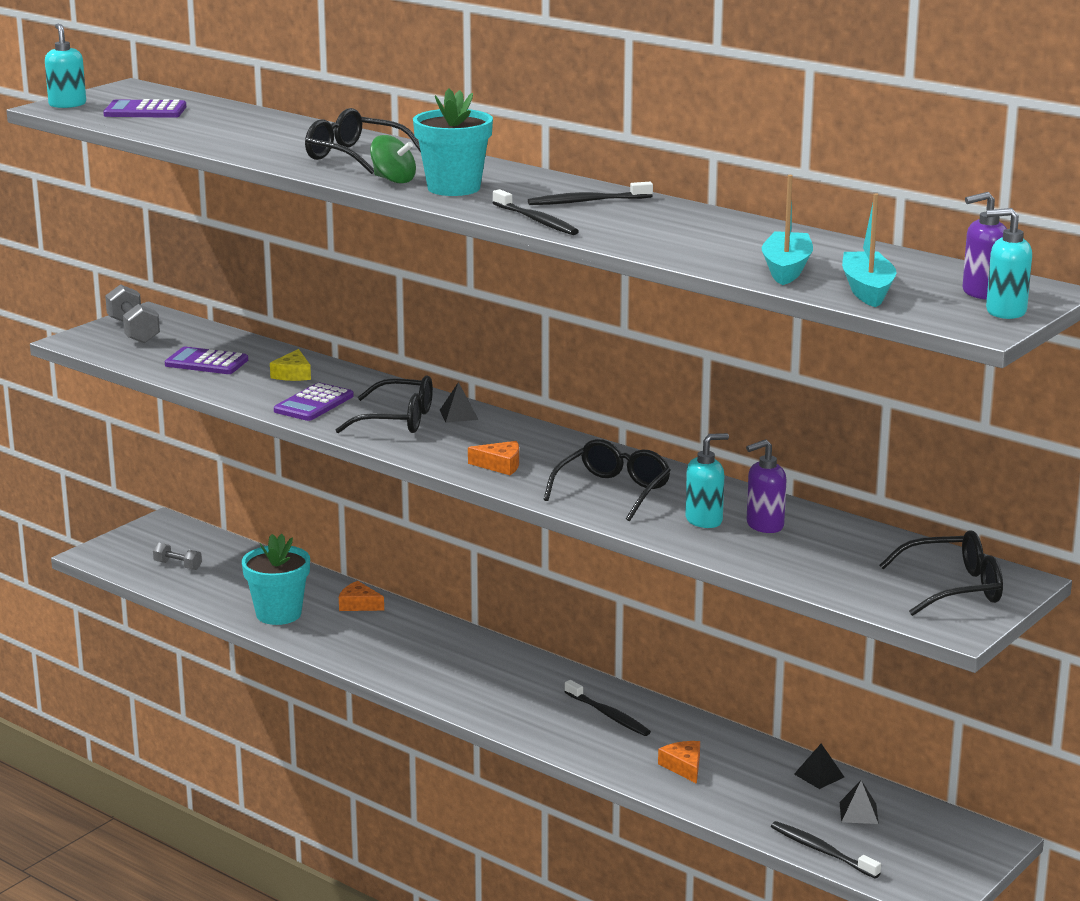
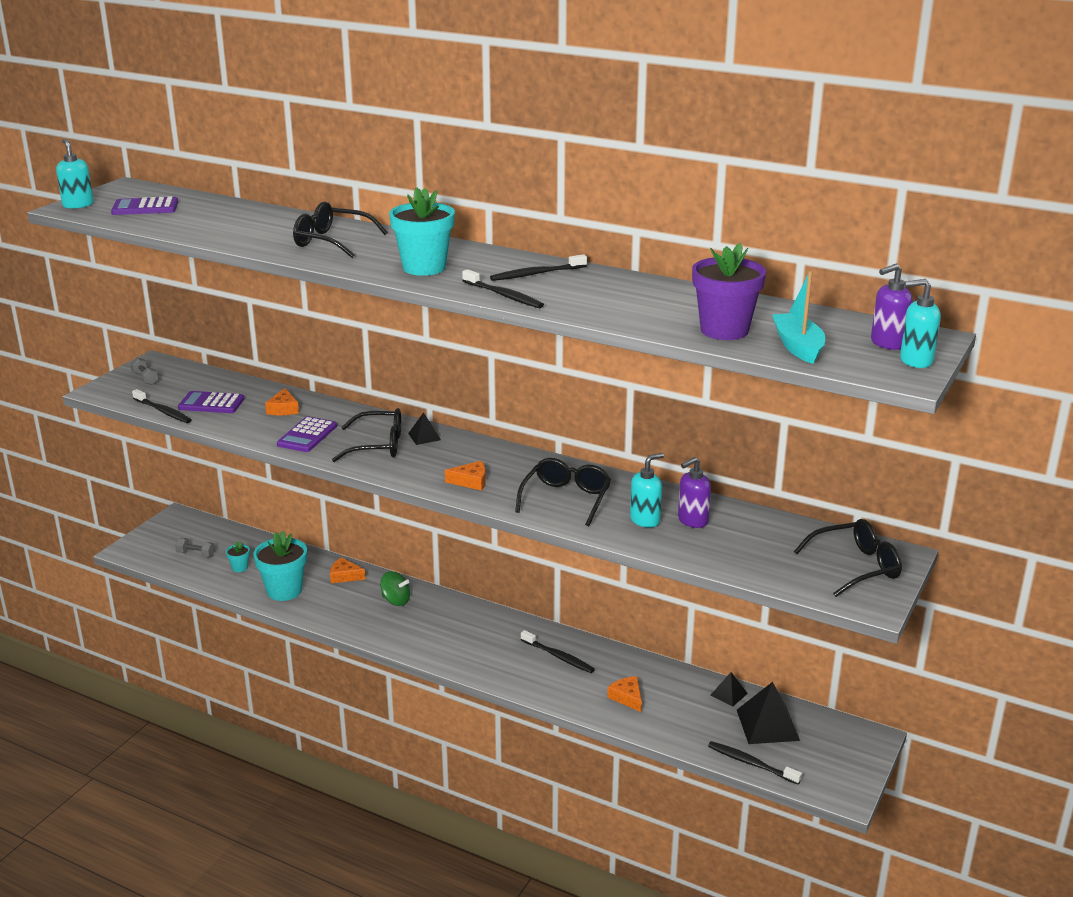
camera: 10 degrees left, 5 degrees up
grey dumbbell [105,284,160,343] -> grey dumbbell [130,357,159,385], size x0.58
yellow cheese [270,349,311,381] -> orange cheese [265,388,299,415]
green spinning top [370,135,416,184] -> green spinning top moved to [380,571,410,606]
turquoise boat [762,175,813,285] -> purple flower pot [692,243,766,340]
black pyramid [840,780,879,824] -> black pyramid [737,682,800,744], size x1.86
none -> black toothbrush [132,389,191,423]
none -> turquoise flower pot [226,541,250,572]

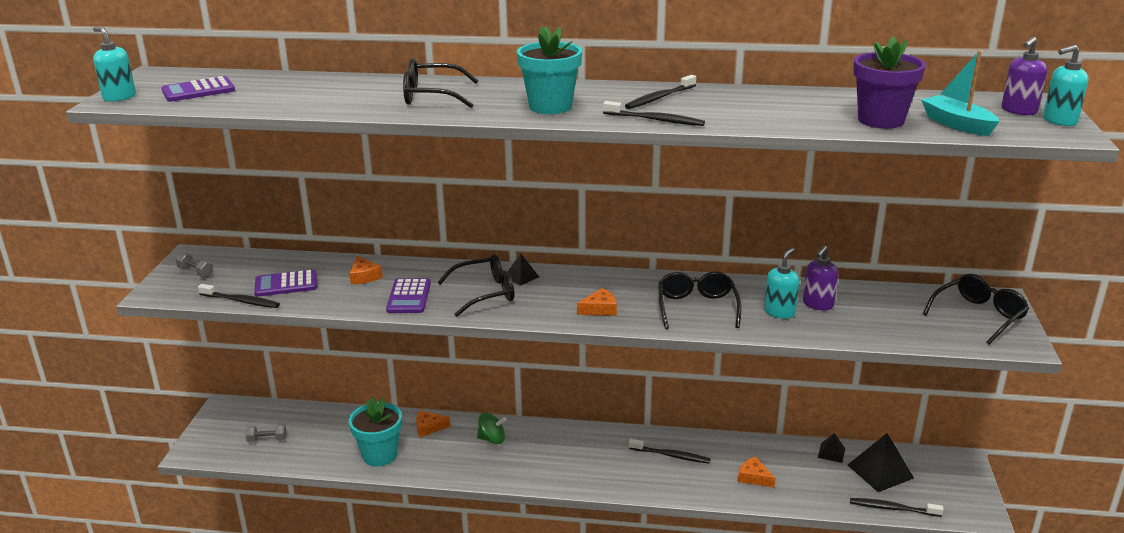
camera: 20 degrees left, 0 degrees up
turquoise flower pot [226,541,250,572] -> none

